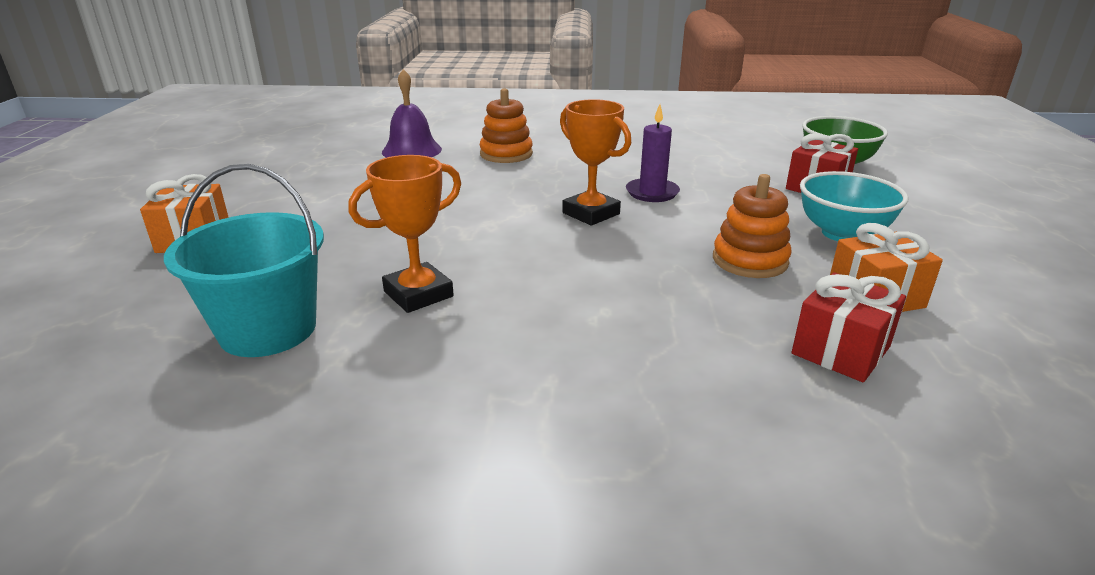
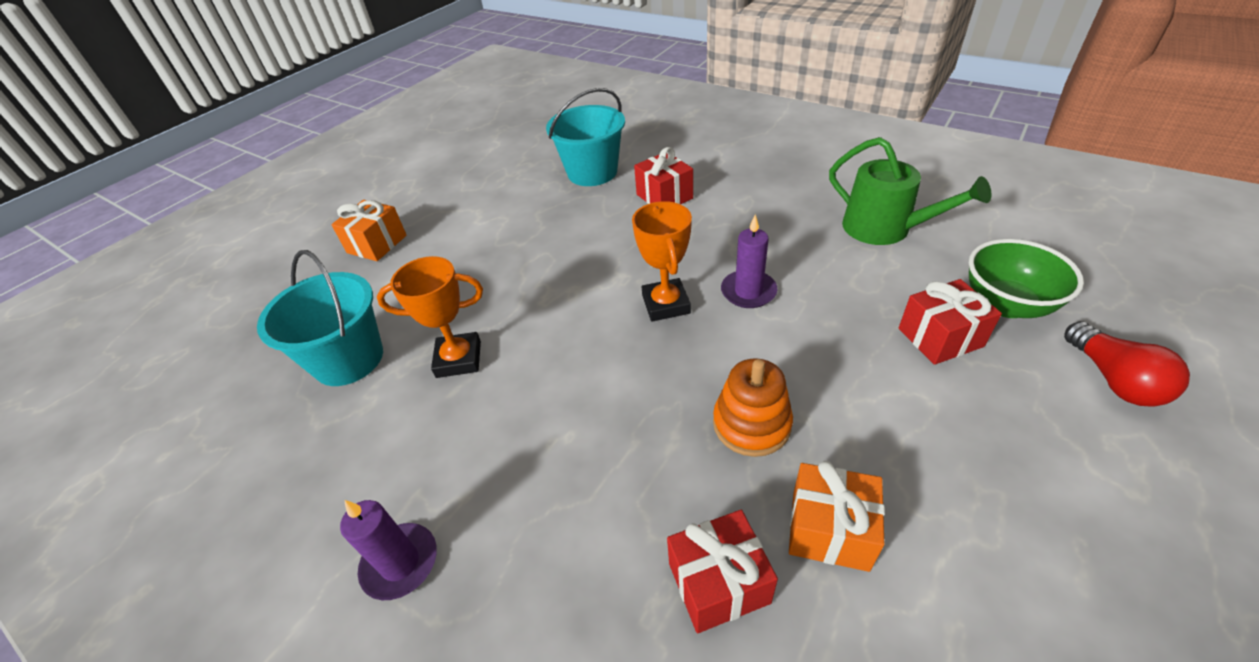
camera: 35 degrees right, 15 degrees up
purple bell [382,69,442,158] -> turquoise bucket [546,88,625,186]
orange stacking toy [480,88,533,163] -> red gift [634,147,693,204]
turquoise bowl [800,171,908,241] -> none
none -> purple candle [340,500,437,600]
none -> green watering can [829,137,991,245]
none -> red light bulb [1064,321,1190,407]

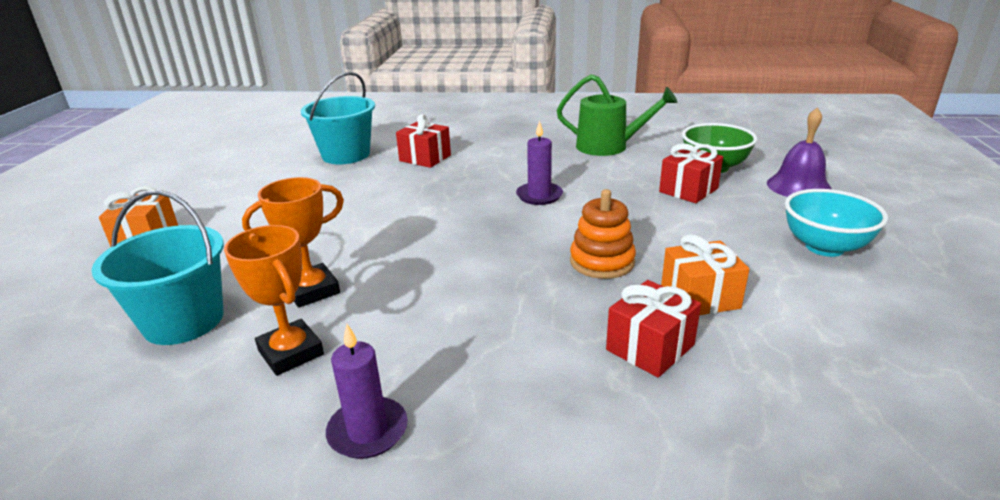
camera: 30 degrees left, 15 degrees down
orange trophy [632,201,692,322] -> orange trophy moved to [224,225,324,376]
red light bulb [1064,321,1190,407] -> purple bell [767,108,832,197]
none -> turquoise bowl [785,189,888,257]

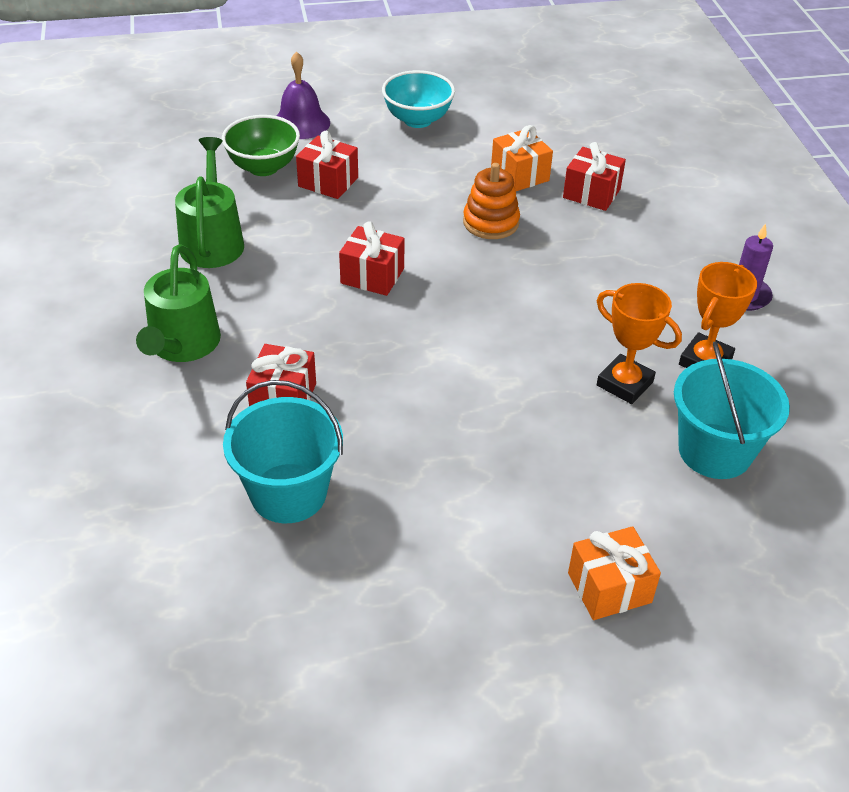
camera: 110 degrees left, 15 degrees up
purple candle [516,120,563,205] -> red gift [339,221,405,296]
none -> green watering can [136,244,221,362]

